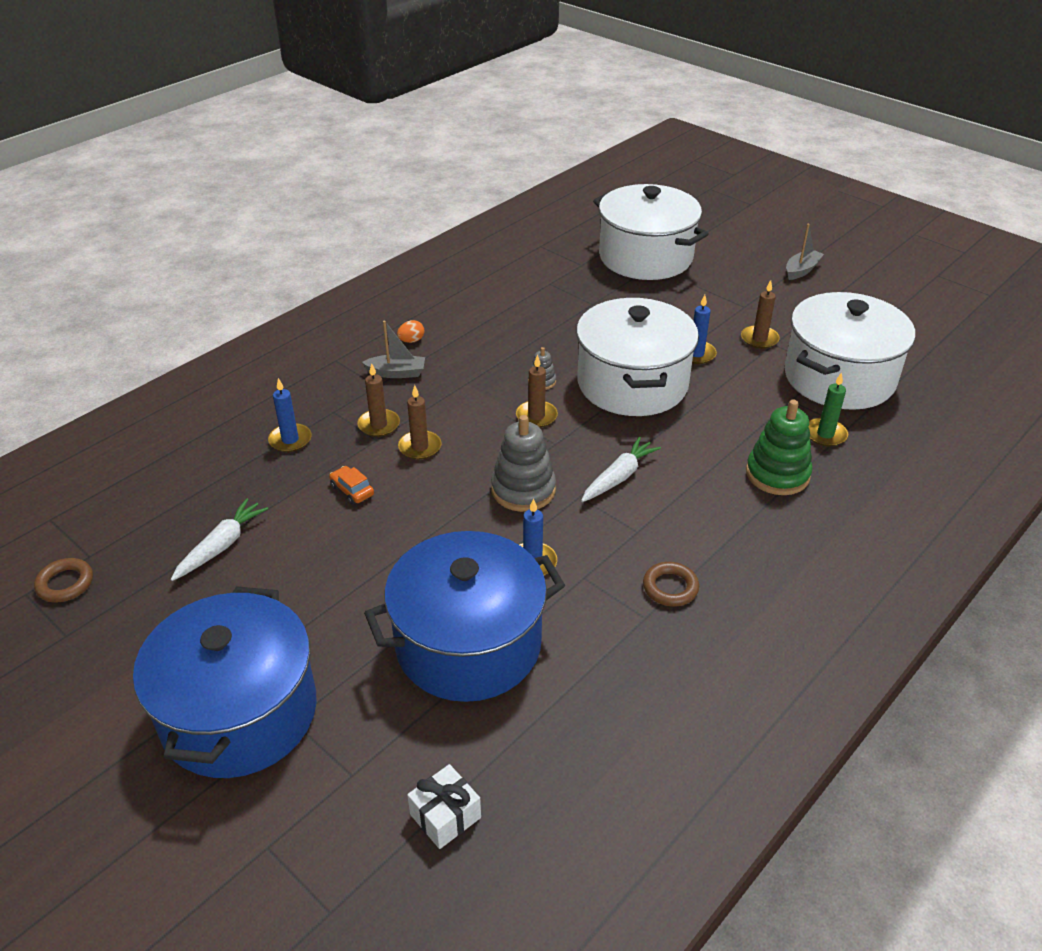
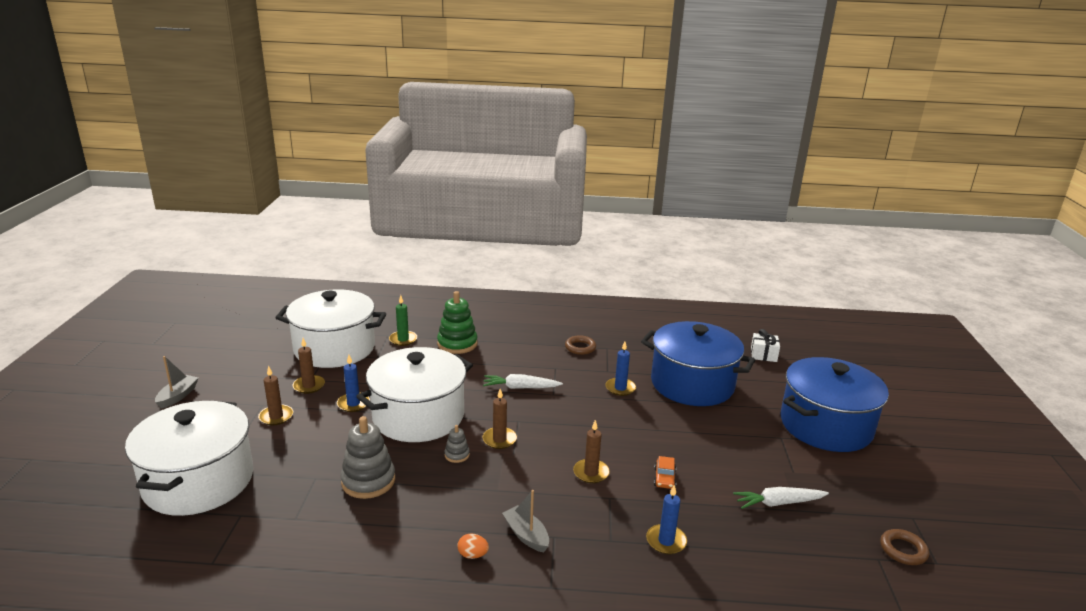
camera: 130 degrees left, 15 degrees down
brown candle [357,363,400,437] -> brown candle moved to [258,366,293,425]
grey stacking toy [491,415,556,512] -> grey stacking toy moved to [340,416,395,499]
grey boat [786,223,824,280] -> grey boat turned 105 degrees clockwise [155,356,199,409]

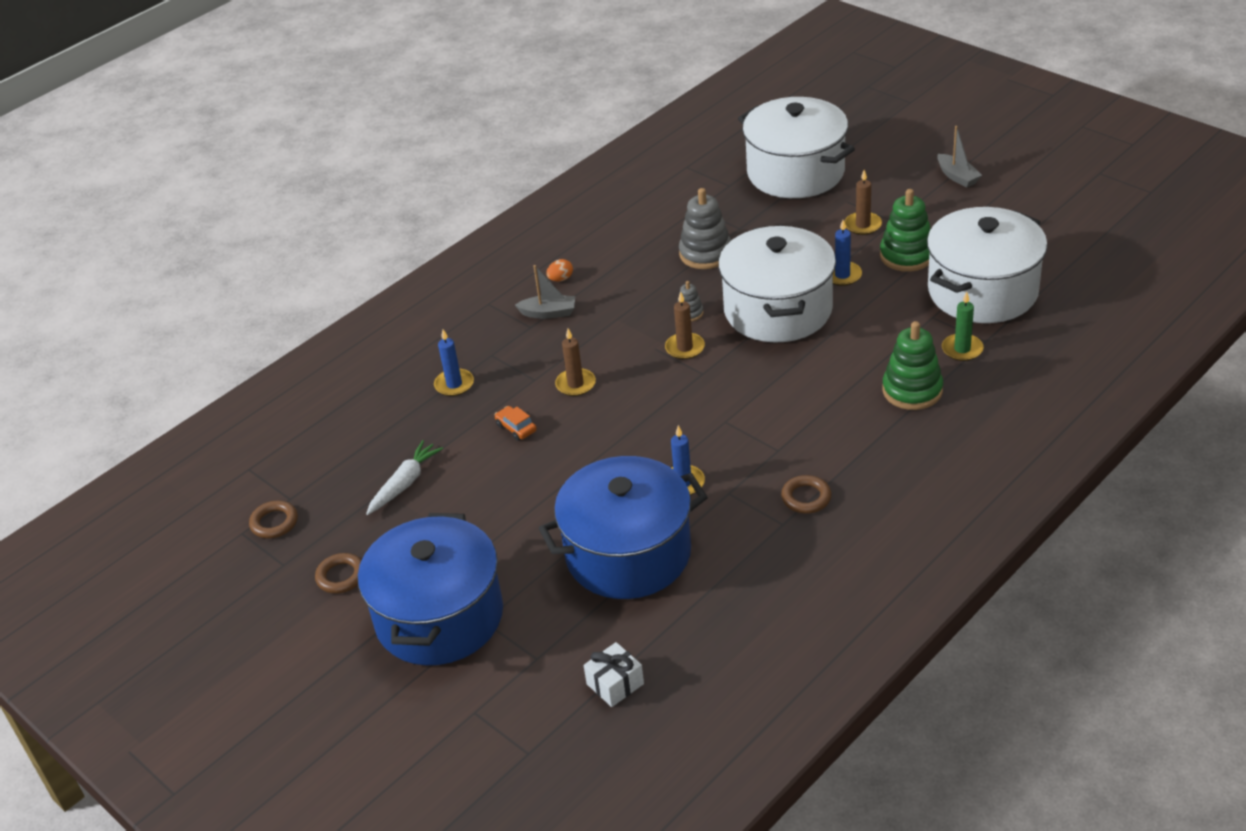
camera: 135 degrees right, 15 degrees up
brown candle [292,338,325,394] -> green stacking toy [880,189,930,272]
white carrot [483,374,563,389] -> none
none -> brown ring [315,553,362,594]

